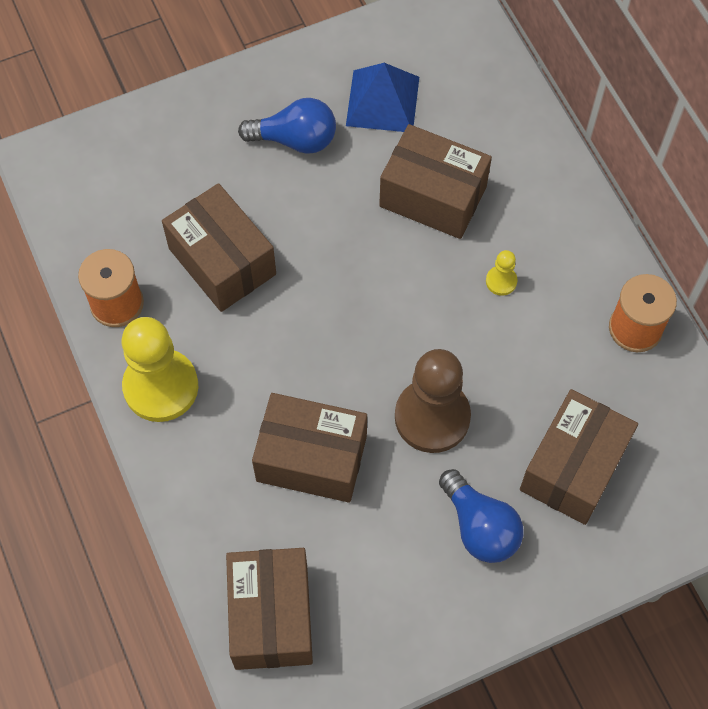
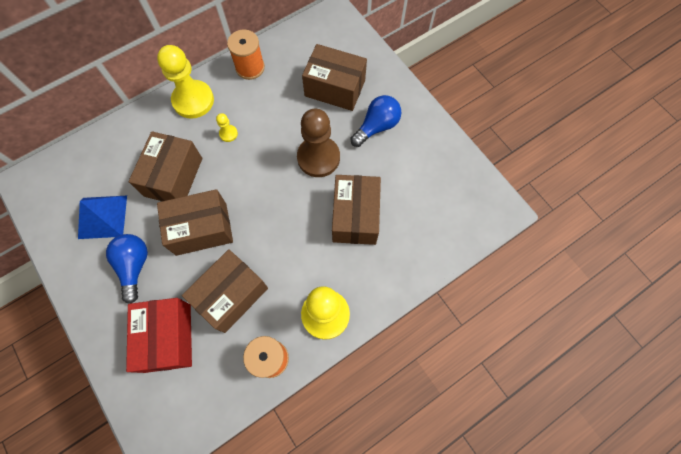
camera: 100 degrees left, 5 degrees up
brown box [226,548,313,670] -> brown box moved to [157,189,233,256]
none -> red box [126,298,192,373]
none -> yellow pawn [157,45,214,119]

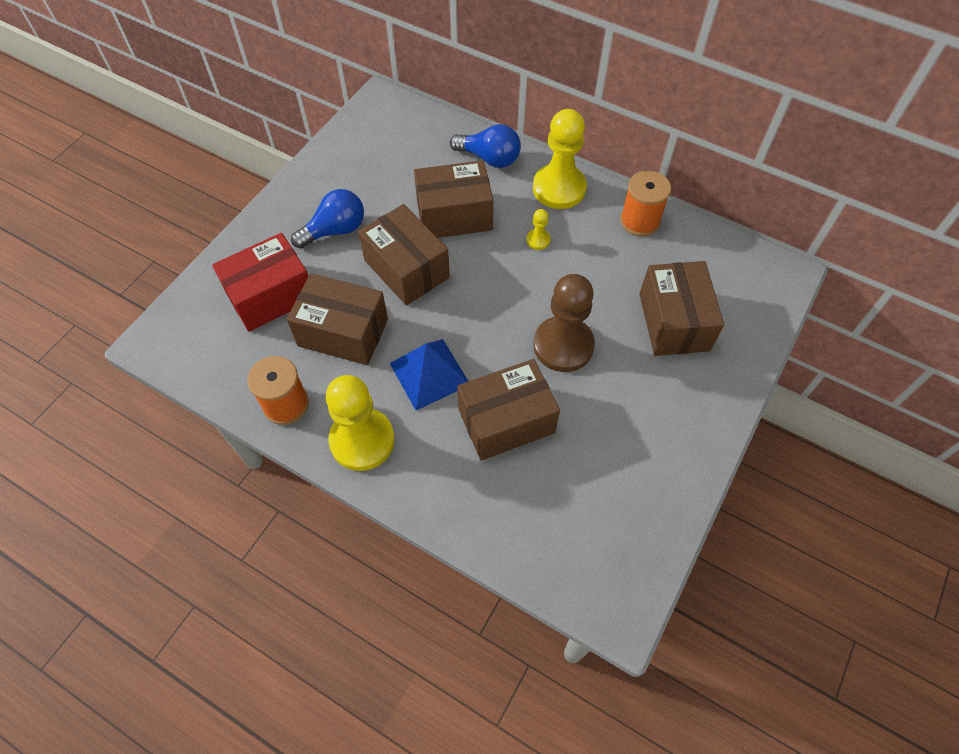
camera: 65 degrees right, 10 degrees down
blue pyramid [78,196,127,239] -> blue pyramid moved to [390,339,468,410]
blue light bulb [350,95,401,147] -> blue light bulb moved to [450,124,521,168]

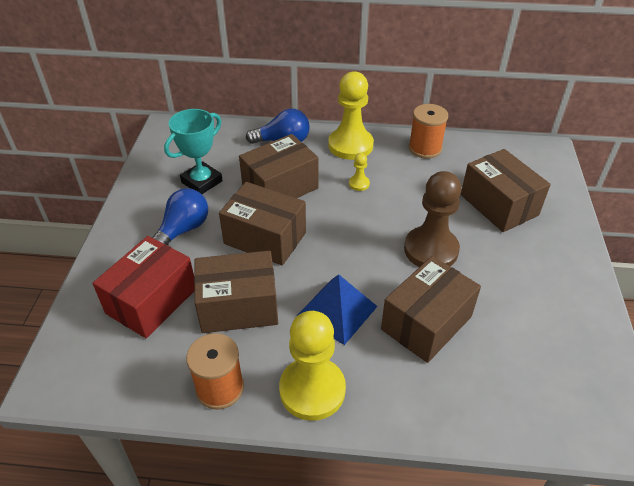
camera: 25 degrees left, 15 degrees down
none -> turquoise trophy [164,109,223,194]

